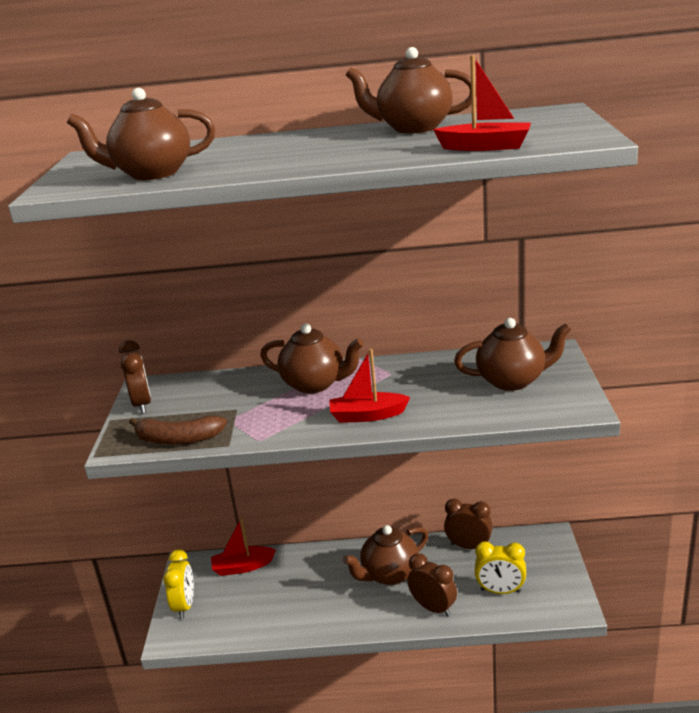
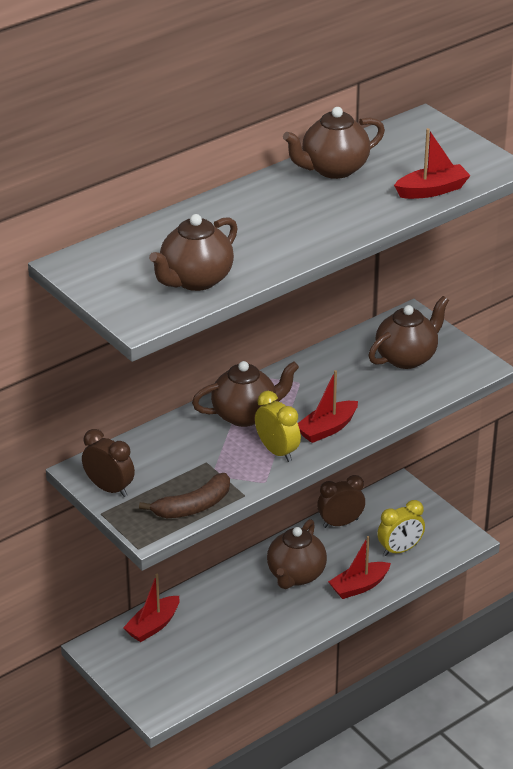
camera: 40 degrees left, 10 degrees up
yellow clock [163,549,194,619] -> yellow clock moved to [255,391,301,462]
brown clock [407,553,457,617] -> red boat [328,536,391,599]

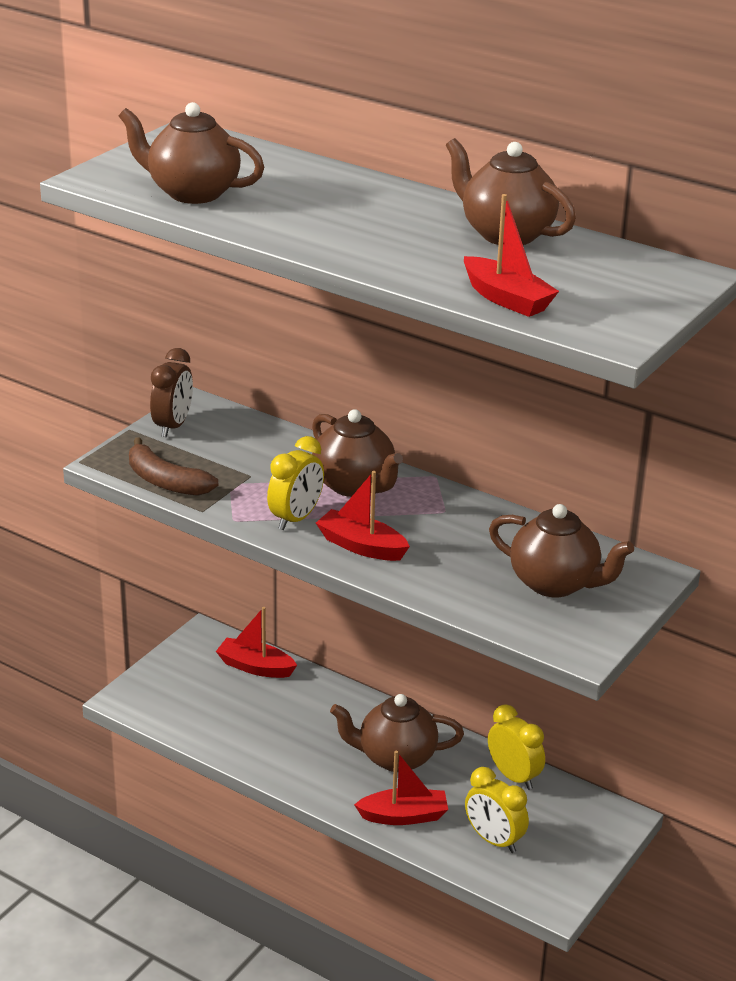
camera: 70 degrees right, 5 degrees down
brown clock [317,475,365,528] -> yellow clock [488,704,545,790]
red boat [328,536,391,599] -> red boat turned 135 degrees clockwise [354,751,448,825]

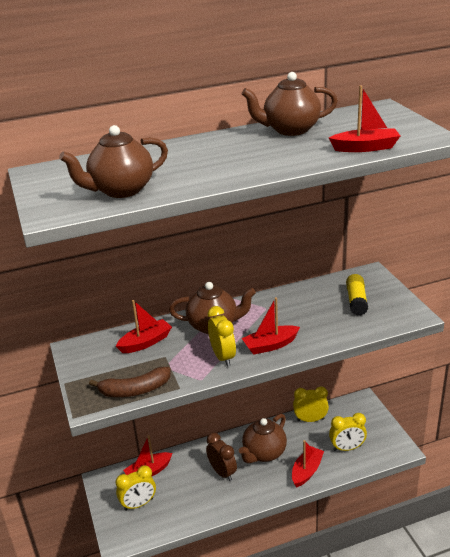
camera: 50 degrees left, 0 degrees up
brown clock [150,348,193,437] -> brown clock moved to [206,433,237,481]
brown teapot [489,504,634,597] -> yellow glue stick [346,274,368,316]
none -> red boat [116,300,172,353]
none -> yellow clock [116,465,156,511]

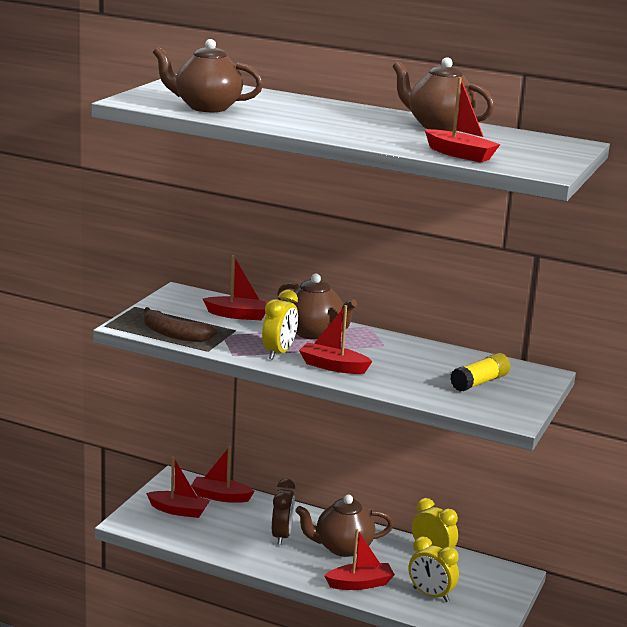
camera: 40 degrees right, 10 degrees down
yellow clock [116,465,156,511] -> red boat [146,457,210,518]

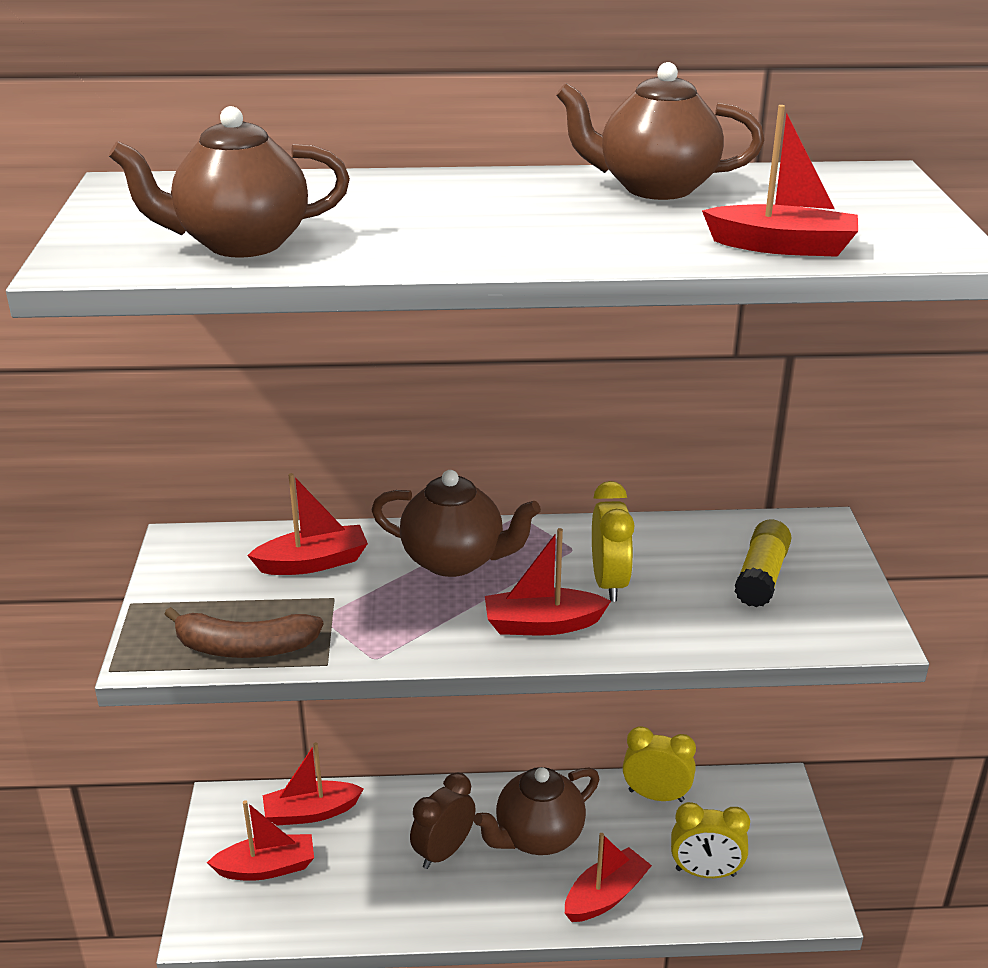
camera: 25 degrees left, 10 degrees up
yellow clock [262,289,298,360] -> yellow clock moved to [592,481,635,602]
brown clock [272,479,295,545] -> brown clock turned 120 degrees counterclockwise [410,773,476,869]

